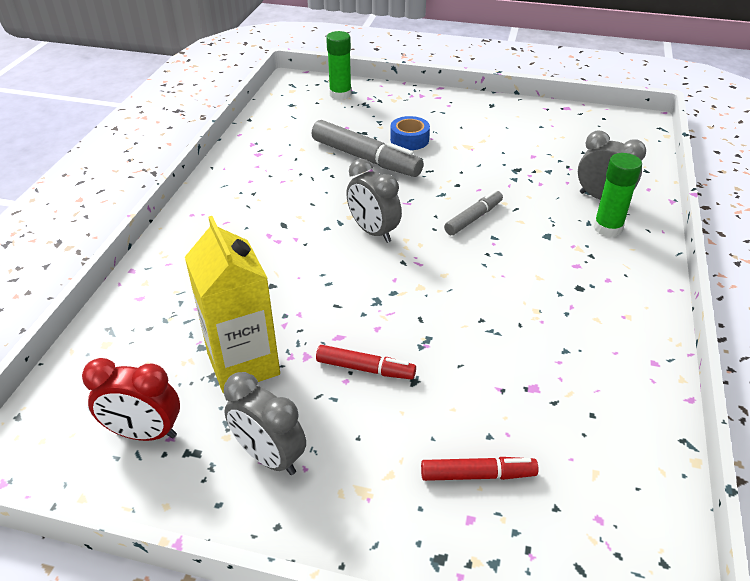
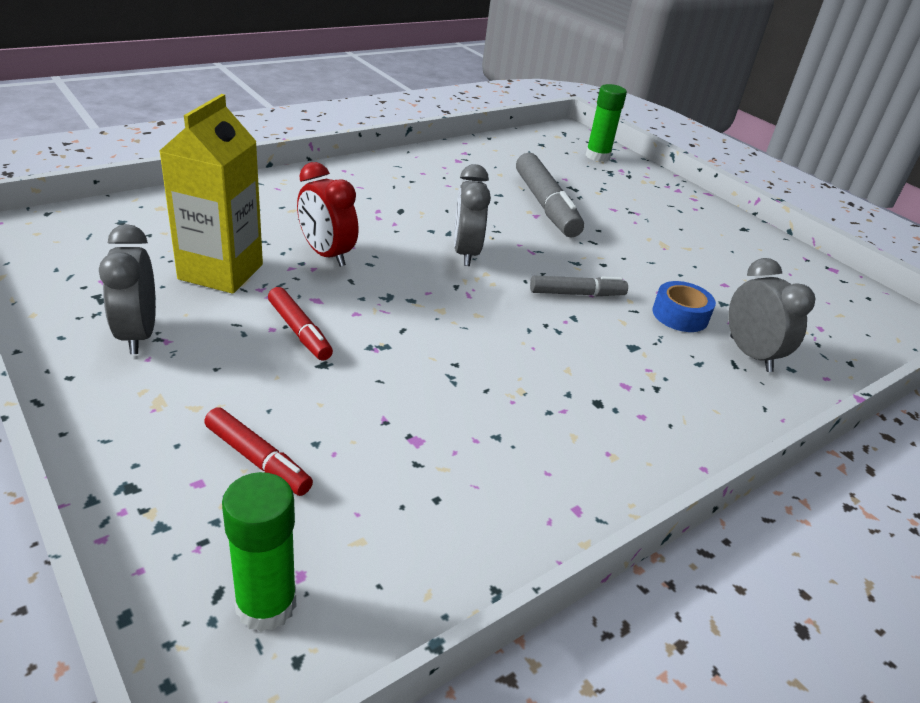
camera: 35 degrees right, 5 degrees down
red clock [82,358,180,441] -> red clock moved to [297,162,359,267]
blue tape [390,116,430,150] -> blue tape moved to [653,281,716,332]
green glue stick [593,153,642,237] -> green glue stick moved to [222,472,296,632]

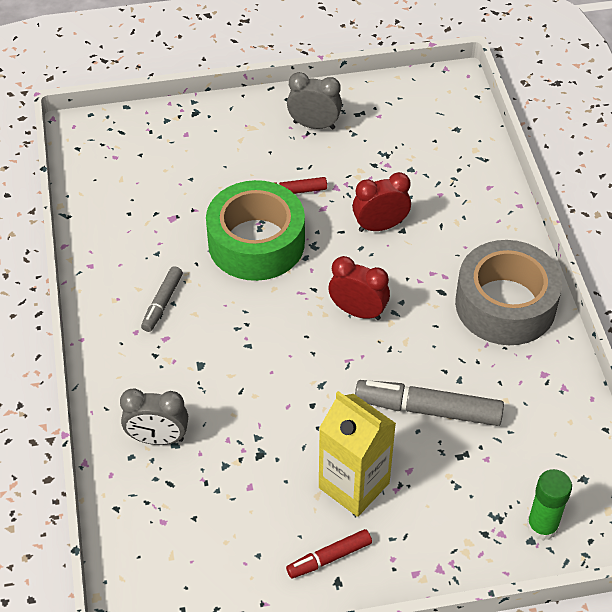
camera: 120 degrees right, 15 degrees up
yellow carton [160,94,263,294] -> yellow carton moved to [319,391,396,517]
red marker [204,407,313,496] -> red marker moved to [286,529,372,578]
green glue stick [222,472,296,632] -> none
grey clock [454,164,491,266] -> red clock [329,256,390,320]
grey marker [530,276,628,296] -> grey marker moved to [141,266,183,332]
blue tape [653,281,716,332] -> none
none -> green tape [206,180,305,281]
none -> grey tape [455,240,562,345]

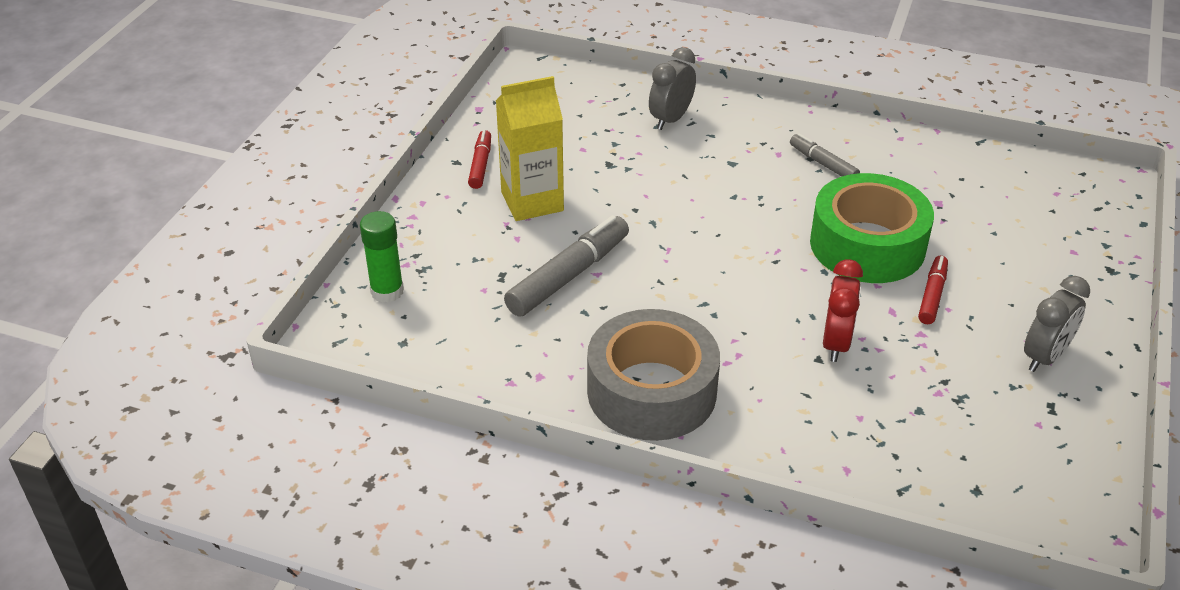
camera: 120 degrees right, 10 degrees down
red clock [329,256,390,320] -> none

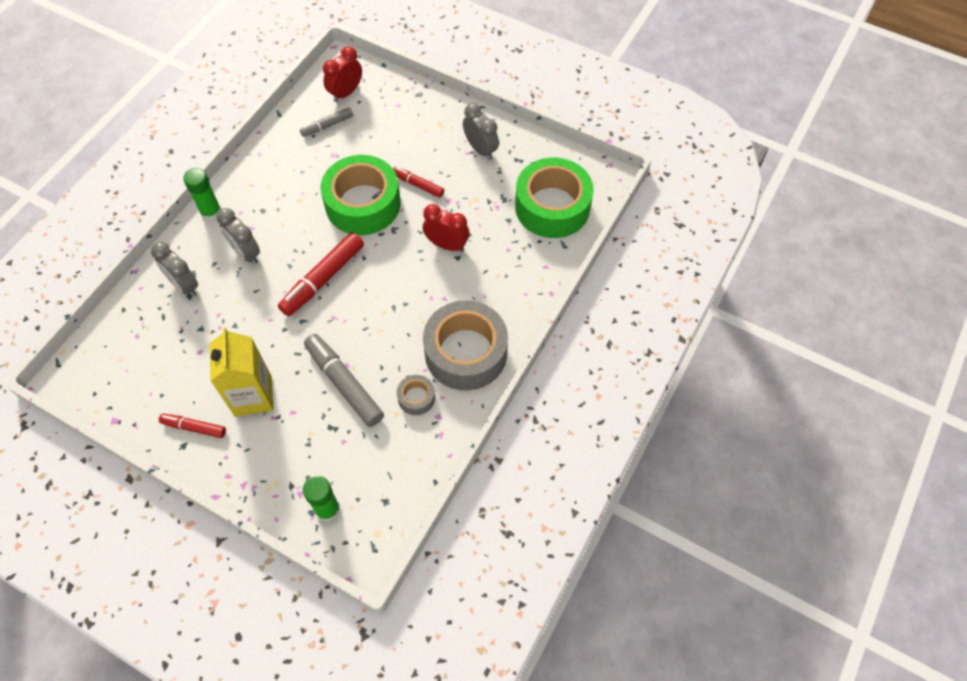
camera: 80 degrees left, 20 degrees up
grey marker [790,133,860,177] -> grey marker moved to [300,107,353,137]
none -> green glue stick [183,168,221,221]
none -> grey clock [217,208,260,264]
none -> red marker [278,232,364,316]
none -> red clock [323,46,362,102]
none -> grey tape [397,375,435,415]
none -> green tape [515,157,594,238]

